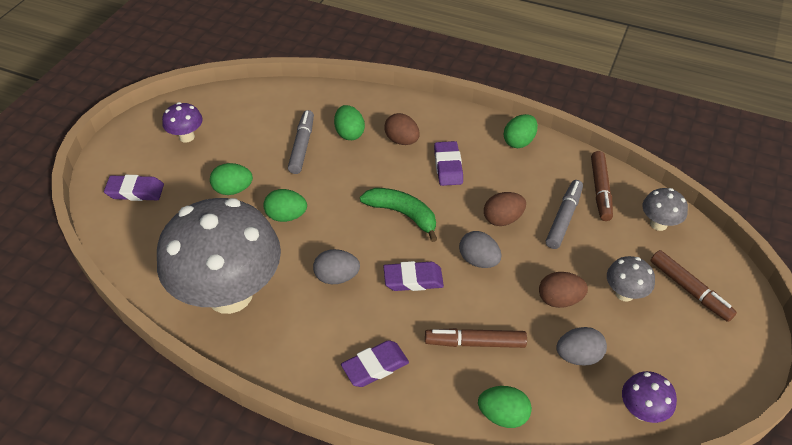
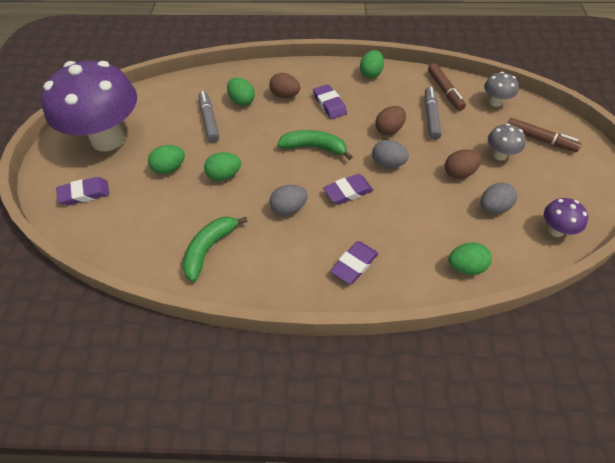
camera: 20 degrees left, 5 degrees up
grey mushroom [157,198,281,314] -> green banana [182,217,248,282]
purple mushroom [162,102,203,143] -> purple mushroom [41,61,137,151], size x2.49
brown marker [425,328,527,348] -> none

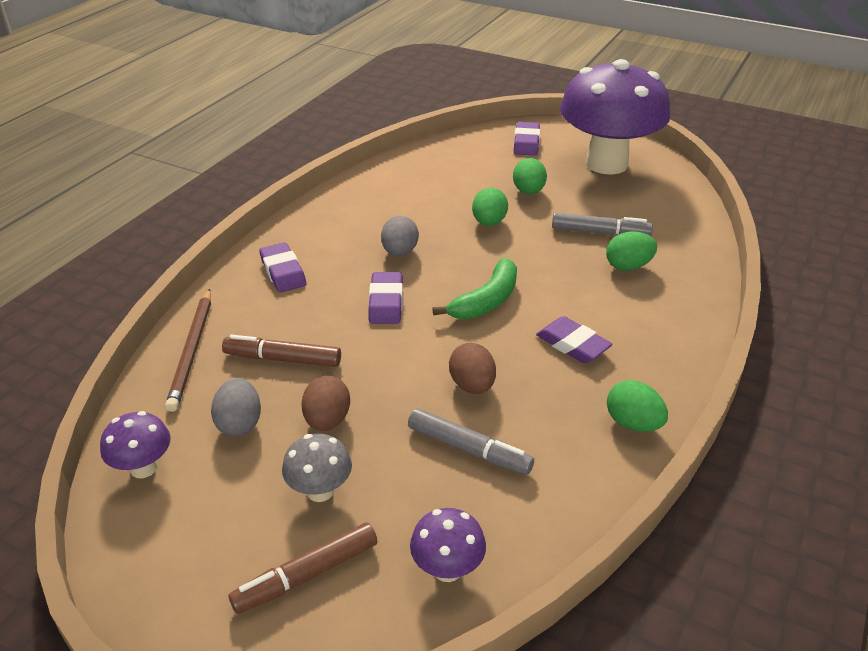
camera: 115 degrees right, 15 degrees down
green banana [182,217,248,282] -> none
brown egg [269,73,300,98] -> none
purple eraser [313,84,347,119] -> purple eraser turned 45 degrees clockwise [536,316,613,363]
grey egg [372,140,409,168] -> none
brown marker [428,63,466,111] -> brown marker moved to [222,335,341,367]
green egg [448,242,492,275] -> brown pencil [165,289,211,412]
grey mushroom [484,72,519,107] -> purple mushroom [410,508,486,582]

